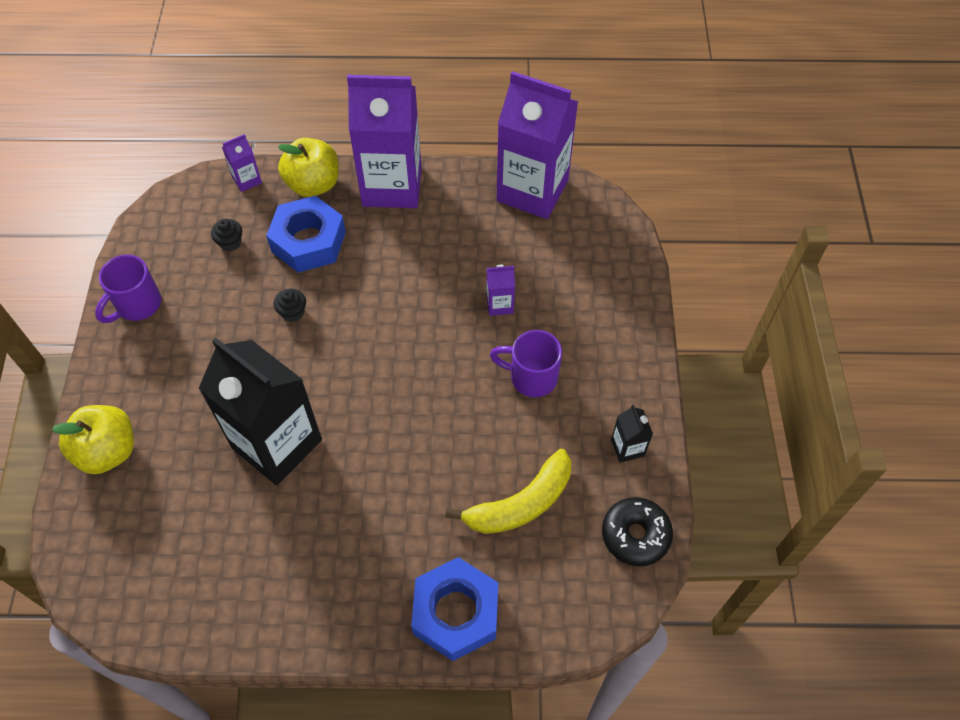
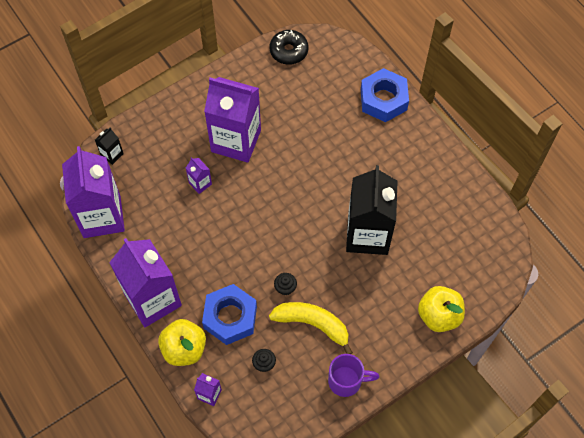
camera: 125 degrees left, 5 degrees up
yellow banana [445,449,571,534] -> yellow banana moved to [269,302,353,354]
purple mug [490,330,562,397] -> purple carton [204,77,261,163]
black carton [611,405,653,463] -> black carton moved to [95,128,124,165]

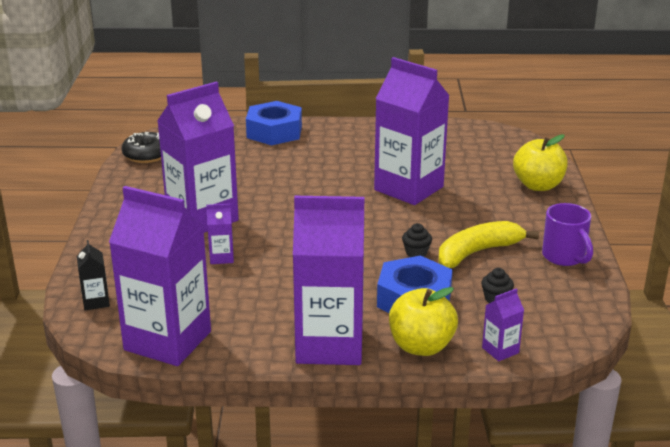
camera: 55 degrees left, 35 degrees down
purple mug [328,354,379,397] -> purple mug turned 120 degrees clockwise [542,203,593,266]
black carton [346,165,398,255] -> purple carton [374,57,450,205]

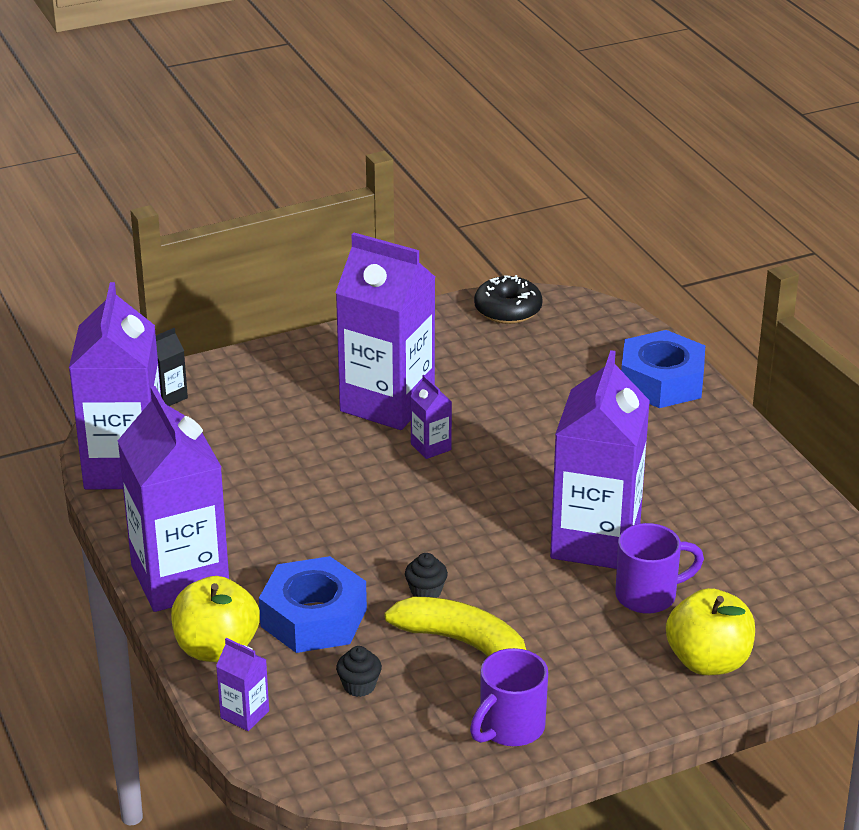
camera: 65 degrees right, 5 degrees up
purple carton [206,204,234,264] -> purple carton moved to [411,375,452,459]
none -> purple mug [615,523,704,614]

